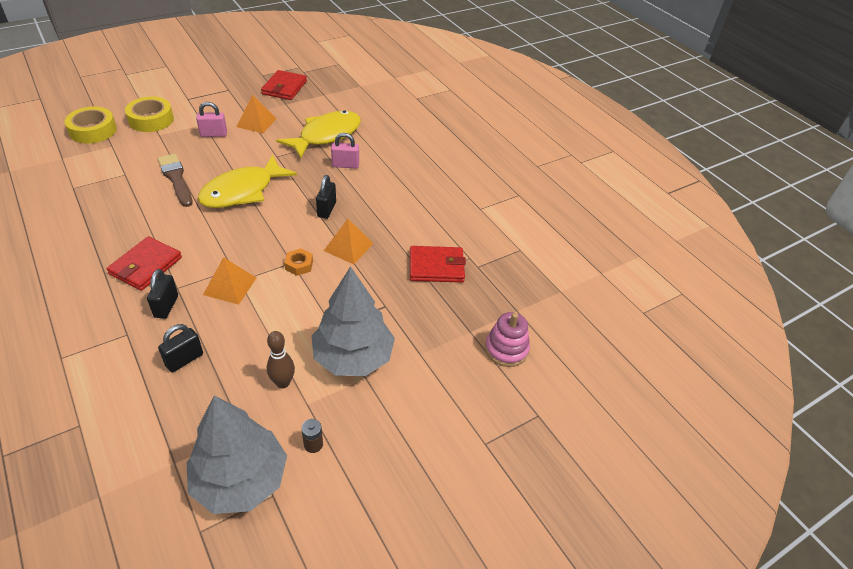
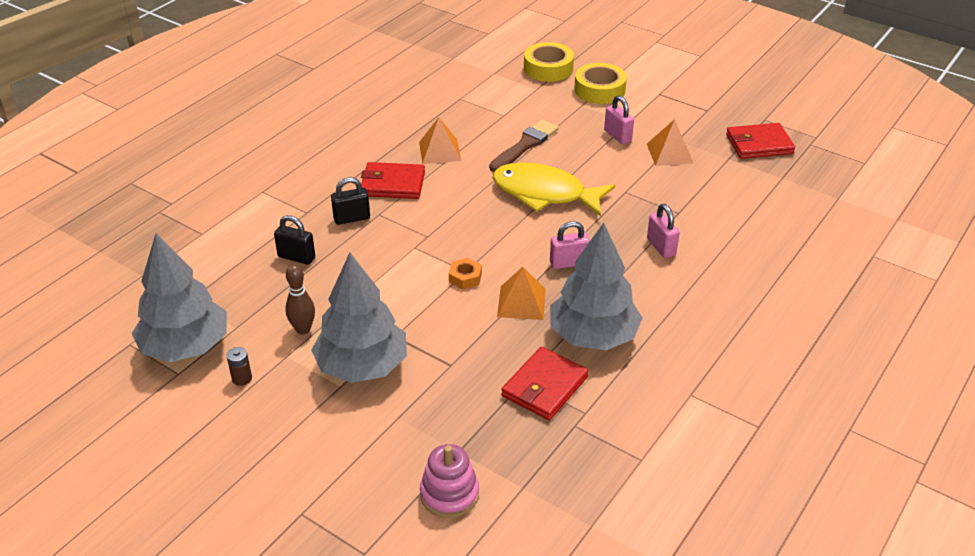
camera: 70 degrees right, 5 degrees down
orange pyramid [203,257,256,305] -> orange pyramid moved to [419,117,461,164]
yellow fish [276,110,361,159] -> none
black padlock [316,175,336,219] -> pink padlock [550,221,590,269]
red wallet [410,246,466,283] -> red wallet turned 60 degrees clockwise [501,347,588,420]
none -> grey tree [550,223,642,350]

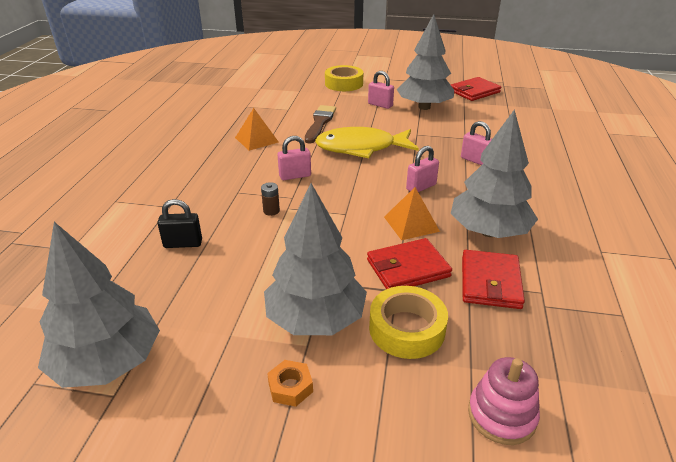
camera: 25 degrees left, 5 degrees down
brown battery [226,347,252,386] -> brown battery moved to [261,182,280,216]
brown bowling pin [285,264,315,335] -> none
black padlock [331,177,370,225] -> none
red wallet [361,162,425,199] -> red wallet moved to [367,238,452,289]
orange nut [449,258,482,289] -> orange nut moved to [267,360,313,407]
yellow tape [524,42,574,82] -> yellow tape moved to [369,286,448,359]
orange pyramid [647,119,693,166] -> grey tree [397,14,454,110]
none -> pink padlock [278,136,311,180]

